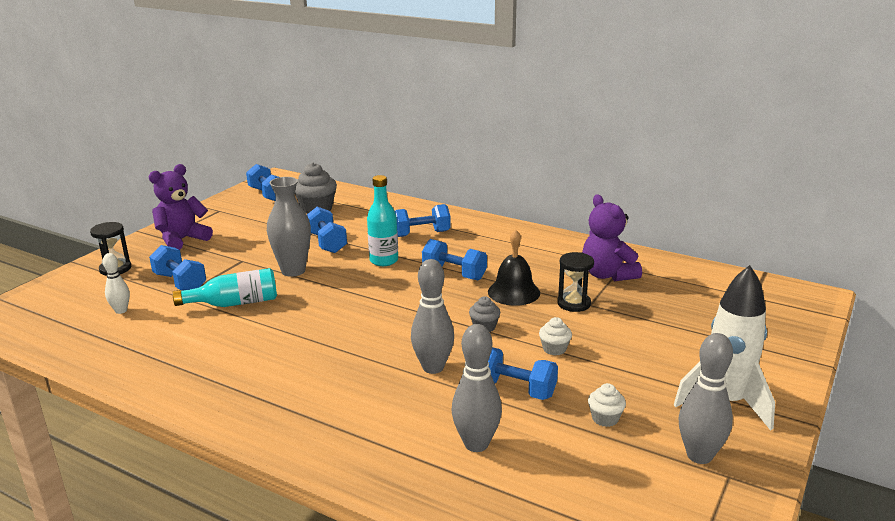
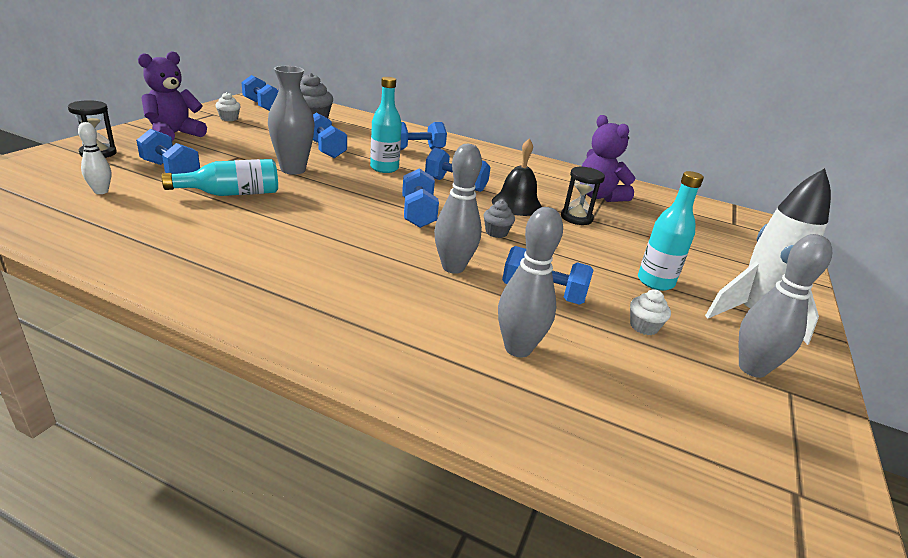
camera: 10 degrees left, 5 degrees up
white cupcake [539,317,572,355] -> white cupcake moved to [215,92,241,121]
none -> blue dumbbell [402,168,439,228]
none -> turquoise bottle [638,171,704,291]

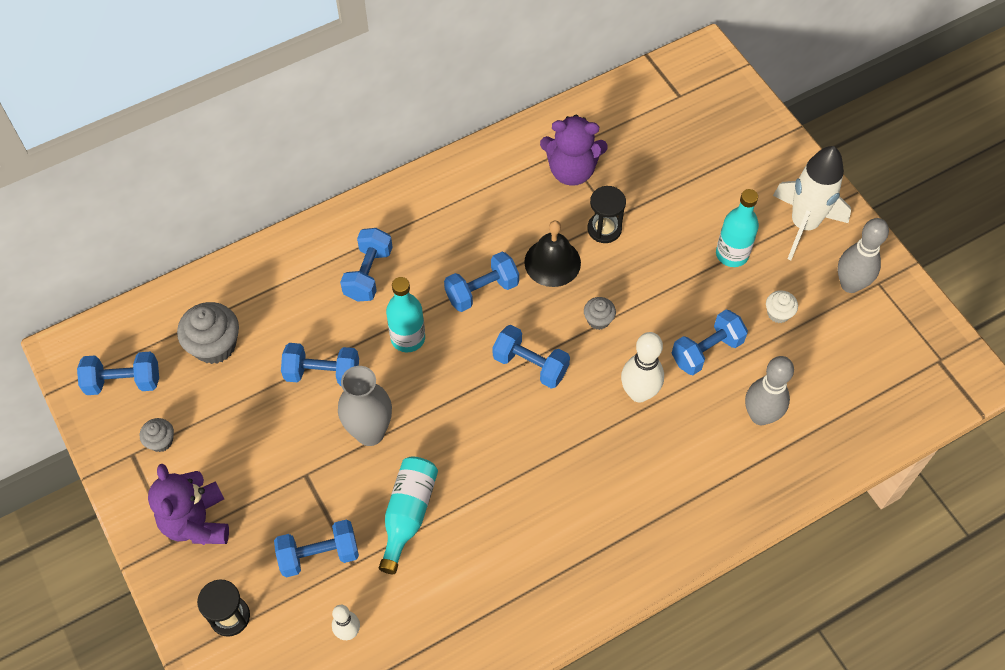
camera: 50 degrees left, 30 degrees up
white cupcake [215,92,241,121] -> grey cupcake [140,418,174,452]
grey bowling pin [434,144,482,274] -> white bowling pin [621,332,664,402]

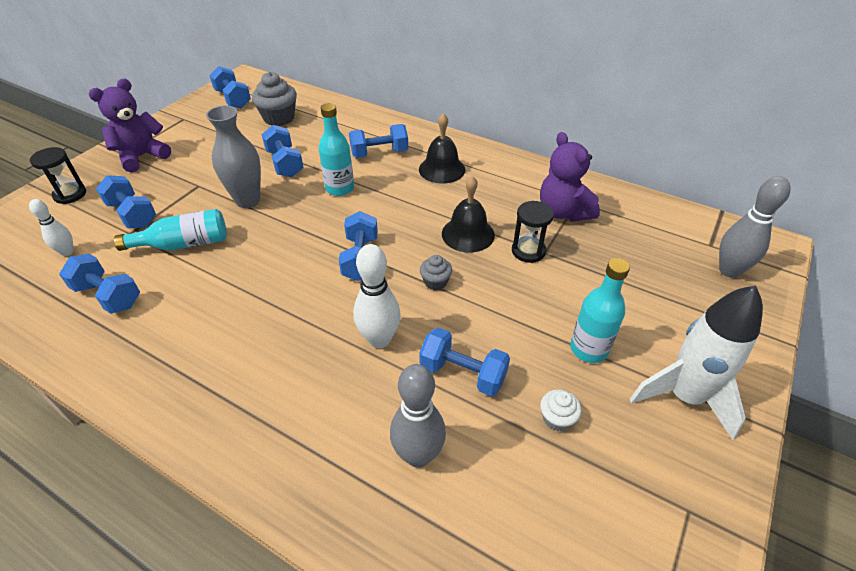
camera: 60 degrees right, 15 degrees down
grey cupcake [140,418,174,452] -> none
blue dumbbell [444,252,519,312] -> blue dumbbell moved to [59,254,140,314]
grey bowling pin [838,218,889,293] -> grey bowling pin moved to [719,176,791,278]
none -> black bell [419,113,465,184]

